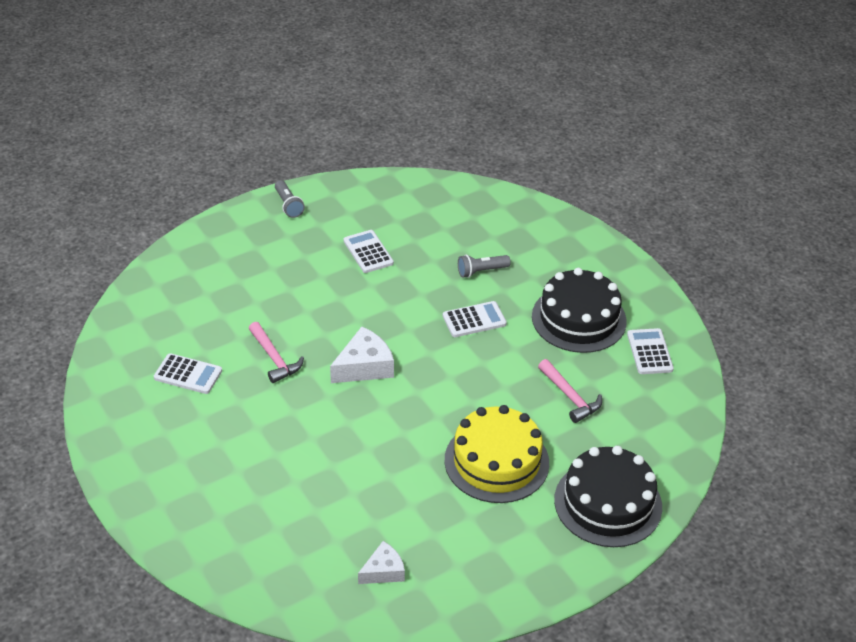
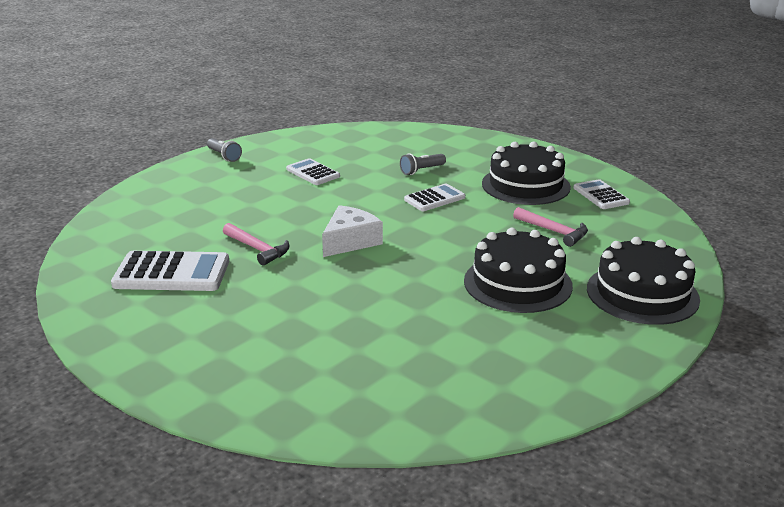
camera: 15 degrees left, 15 degrees down
white calculator [154,353,222,394] -> white calculator [111,251,229,291], size x1.64
white cheese [358,541,405,584] -> none
yellow cake [445,405,549,503] -> black cake [464,228,573,313]

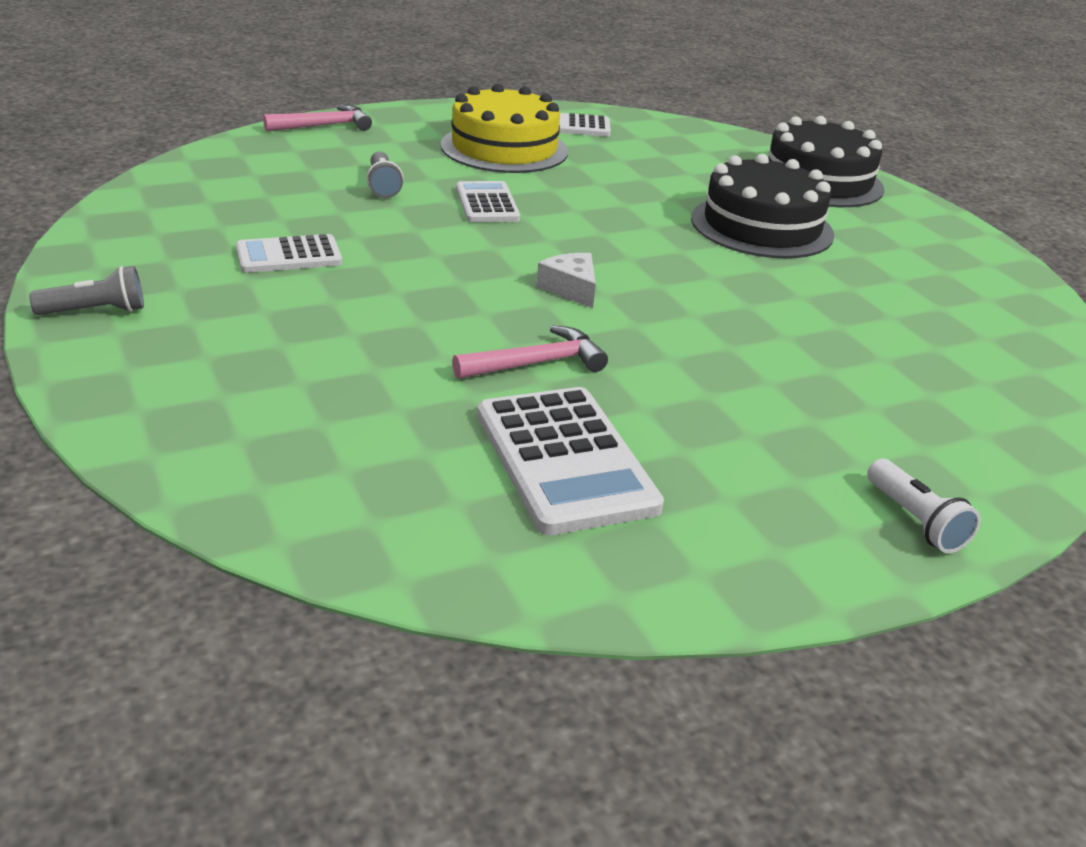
camera: 70 degrees left, 5 degrees up
white calculator [111,251,229,291] -> white calculator turned 135 degrees clockwise [477,387,664,535]
white cheese [322,205,383,257] -> white cheese [536,253,596,308], size x0.64
black cake [482,141,571,205] -> yellow cake [441,84,568,173]
pink hammer [513,207,588,247] -> pink hammer moved to [263,105,372,132]
none -> white flashlight [867,459,981,553]

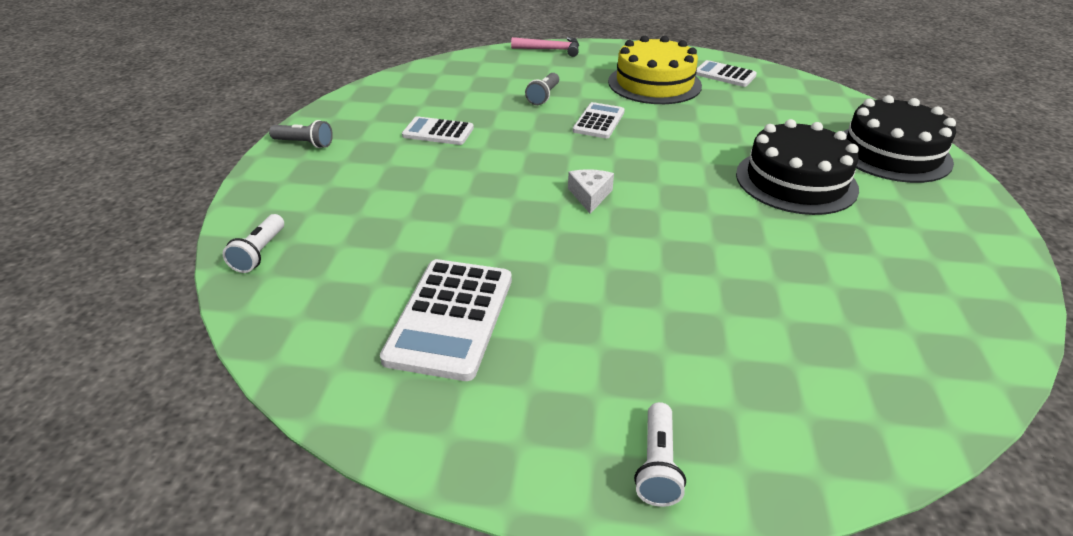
camera: 35 degrees right, 5 degrees up
pink hammer [452,325,608,379] -> none
none -> white flashlight [223,214,284,273]

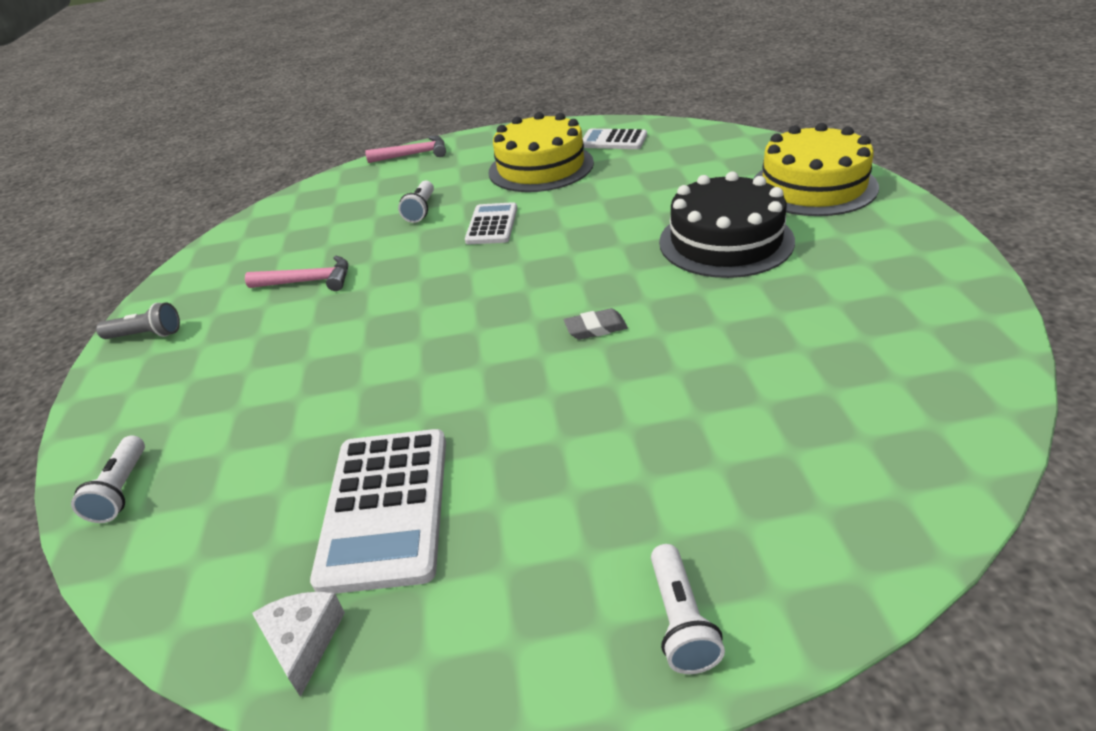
camera: 10 degrees left, 0 degrees up
white calculator [402,116,474,145] -> pink hammer [245,256,348,291]
grey flashlight [525,73,559,105] -> white flashlight [398,181,434,223]
white cheese [568,169,614,214] -> white cheese moved to [252,591,345,697]
black cake [843,95,956,183] -> yellow cake [753,123,879,216]
none -> grey eraser [564,308,628,340]

